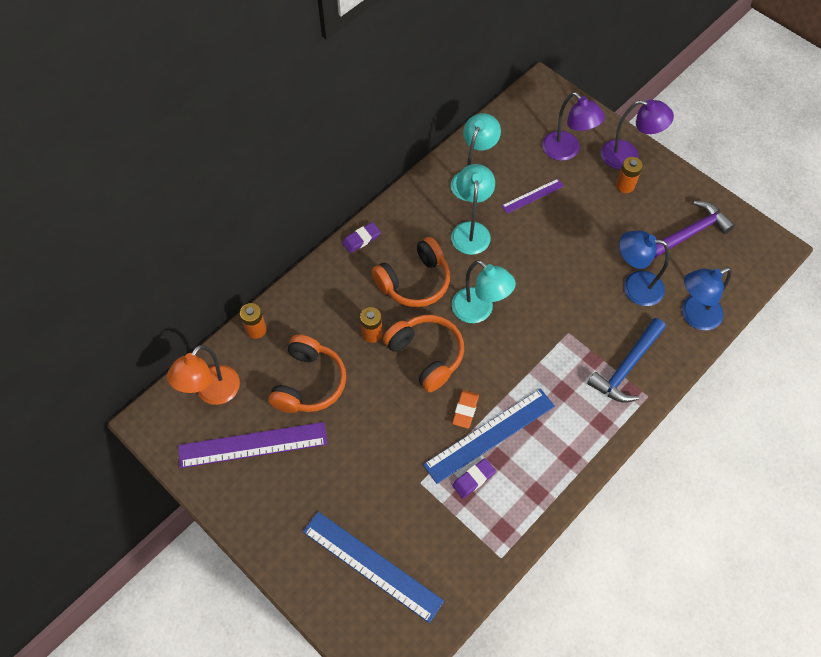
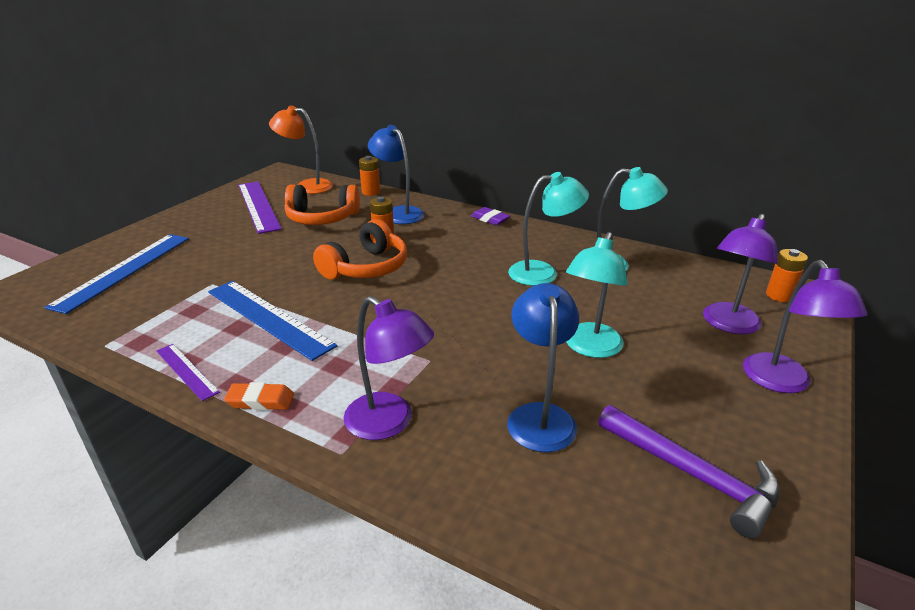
camera: 75 degrees right, 30 degrees down
orange headphones [372,237,450,307] -> none
turquoise lamp [452,260,516,323] -> turquoise lamp moved to [566,232,627,358]
orange eraser [452,390,479,428] -> orange eraser moved to [224,382,294,410]
purple eraser [452,458,496,498] -> none
purple ruler [502,179,564,214] -> purple ruler moved to [156,344,220,401]
blue hammer [587,318,666,403] -> purple lamp [344,296,434,440]
orange battery [616,157,643,193] -> orange battery moved to [766,249,808,302]
blue lamp [682,267,732,330] -> blue lamp moved to [368,125,425,224]

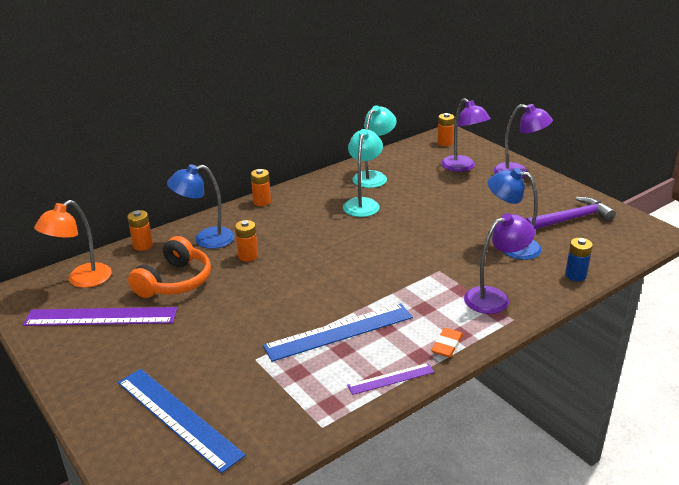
camera: 65 degrees left, 0 degrees up
orange headphones [313,219,407,279] -> none
purple eraser [471,207,510,225] -> orange battery [251,169,271,206]
turquoise lamp [566,232,627,358] -> none
none -> blue battery [565,238,593,281]

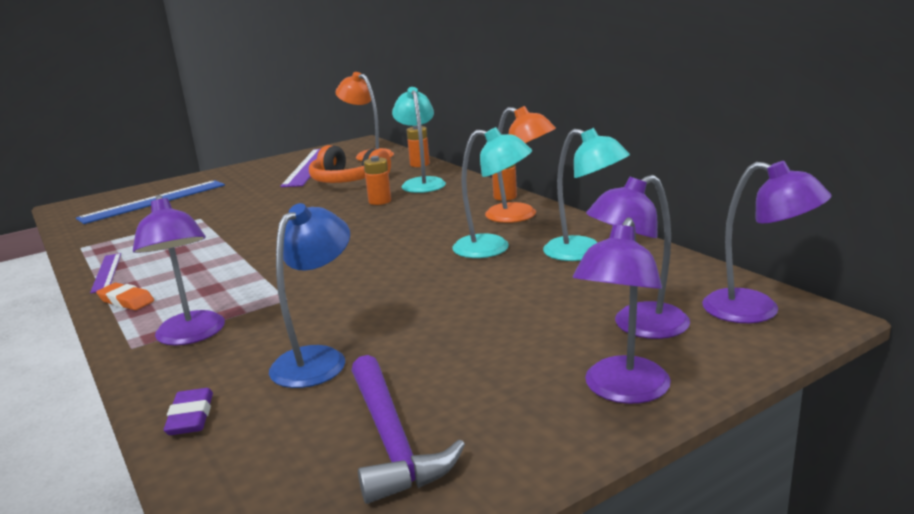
camera: 95 degrees right, 10 degrees down
blue lamp [167,164,235,249] -> turquoise lamp [392,87,446,193]
blue ruler [263,303,413,362] -> none
orange battery [437,113,455,146] -> purple lamp [702,161,832,323]
blue battery [565,238,593,281] -> purple eraser [164,388,213,435]
none -> orange lamp [485,106,556,223]

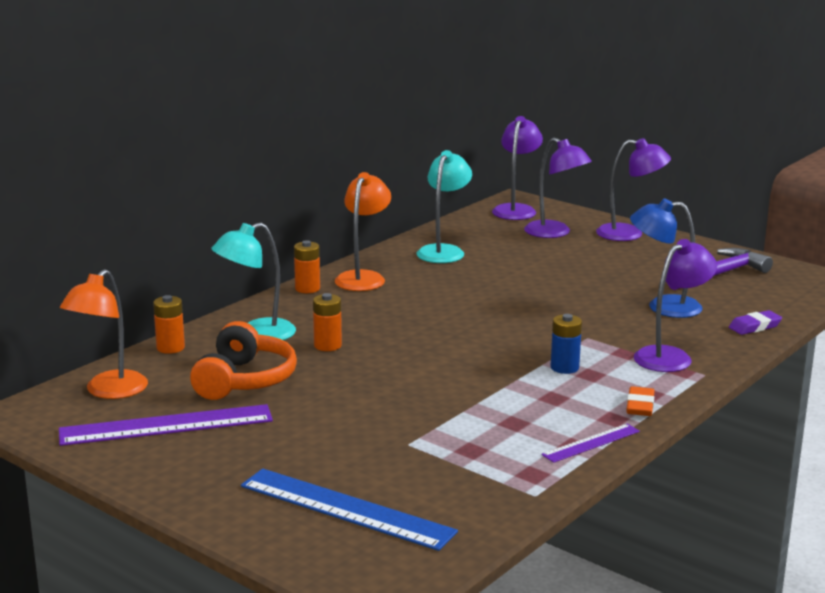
camera: 110 degrees left, 0 degrees up
turquoise lamp [452,127,532,258] -> none
none -> blue battery [551,314,582,374]

